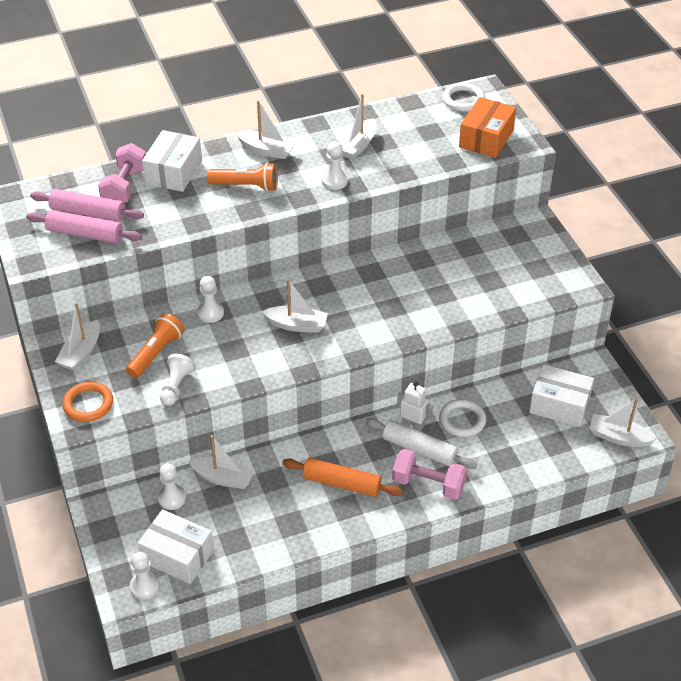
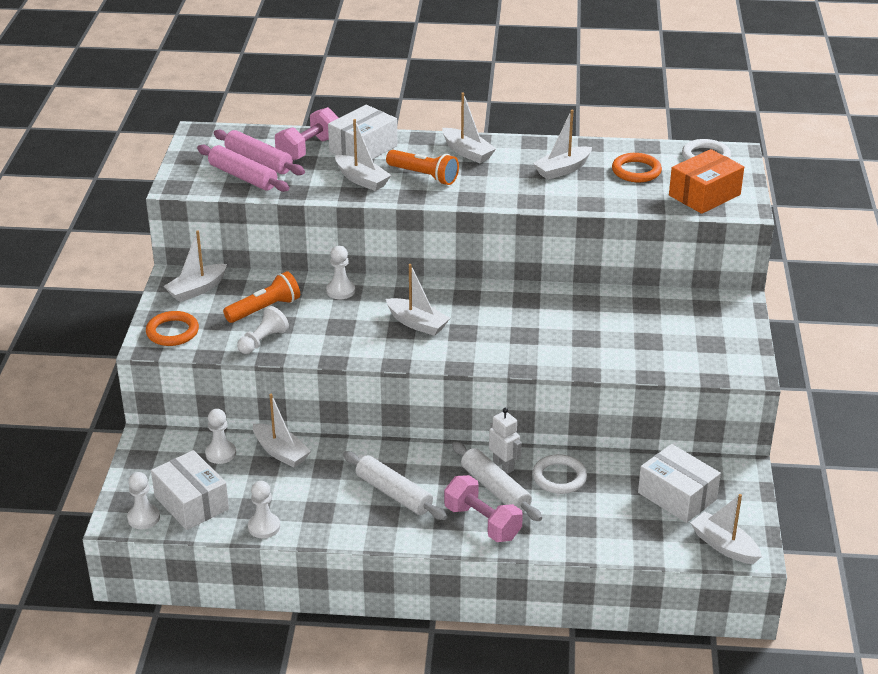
camera: 25 degrees right, 10 degrees down
orange rolling pin [282,458,403,497] -> white rolling pin [343,451,447,520]
white pawn [322,141,348,190] -> white pawn moved to [248,481,280,538]
none -> white boat [335,119,391,191]
none -> orange ring [612,153,662,182]

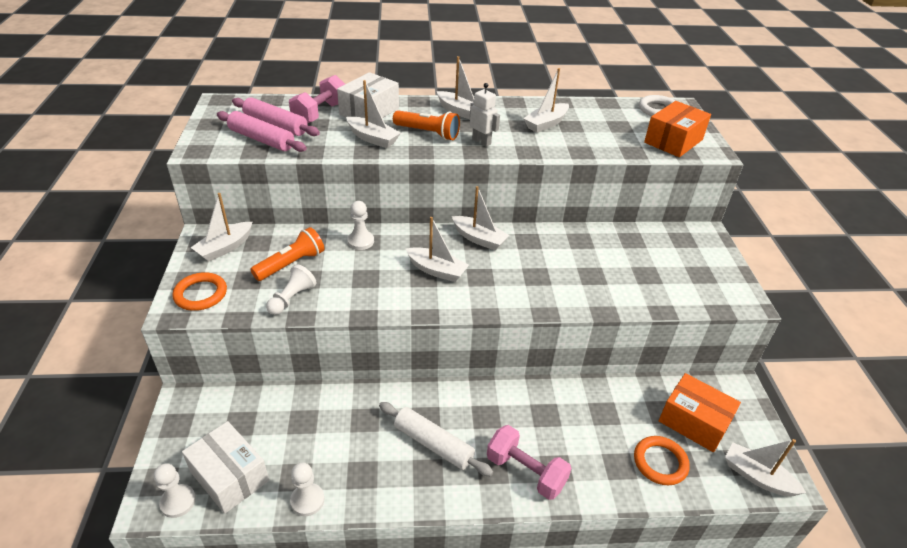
camera: 10 degrees left, 5 degrees up
white pawn [205,409,236,464] -> none
white boat [253,394,311,467] -> white boat moved to [452,186,510,250]
white rolling pin [452,442,542,521] -> none
white robot [489,408,522,474] -> white robot moved to [470,83,500,147]
white ring [533,454,587,494] -> none
orange ring [612,153,662,182] -> orange ring moved to [634,436,690,485]
white box [638,444,721,523] -> orange box [659,373,741,452]

